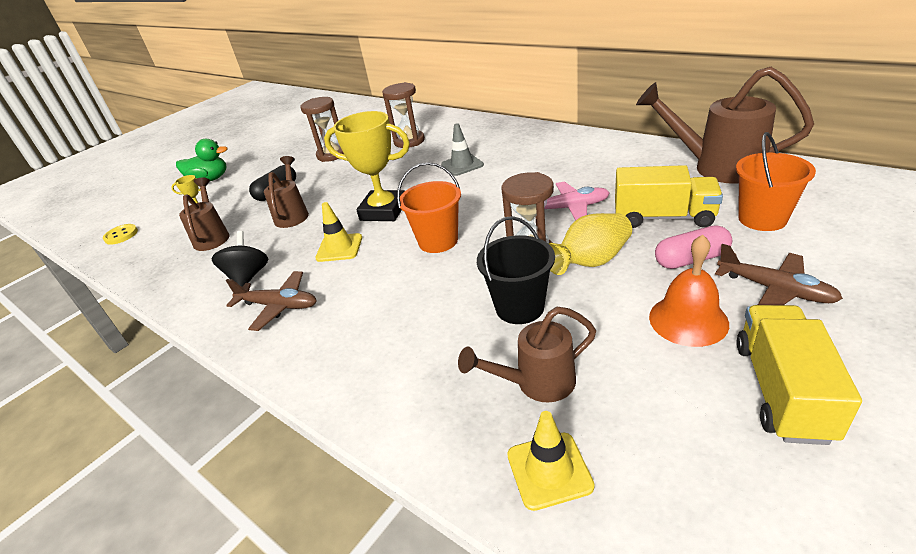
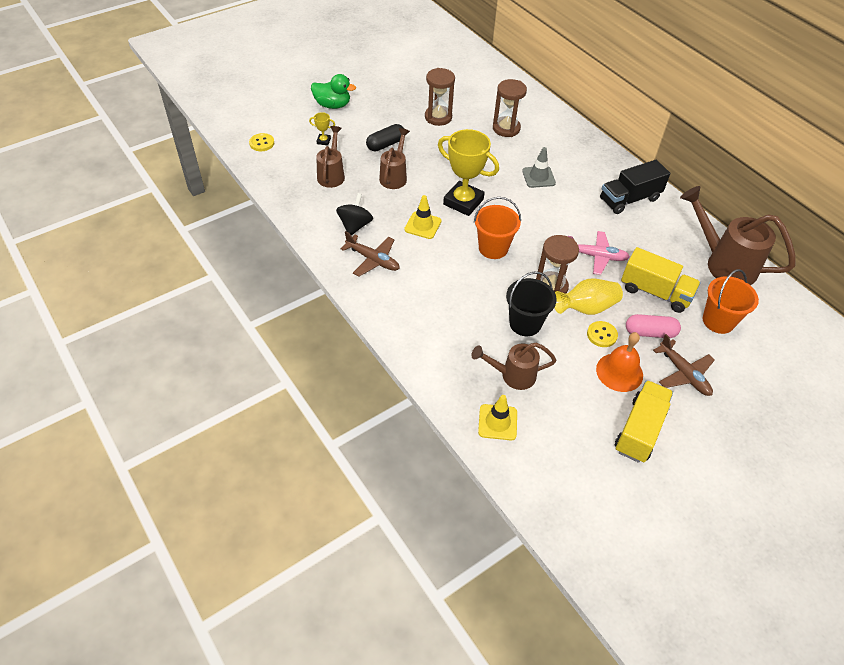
camera: 10 degrees right, 15 degrees up
none -> yellow button [587,321,618,347]
none -> black truck [600,160,670,214]

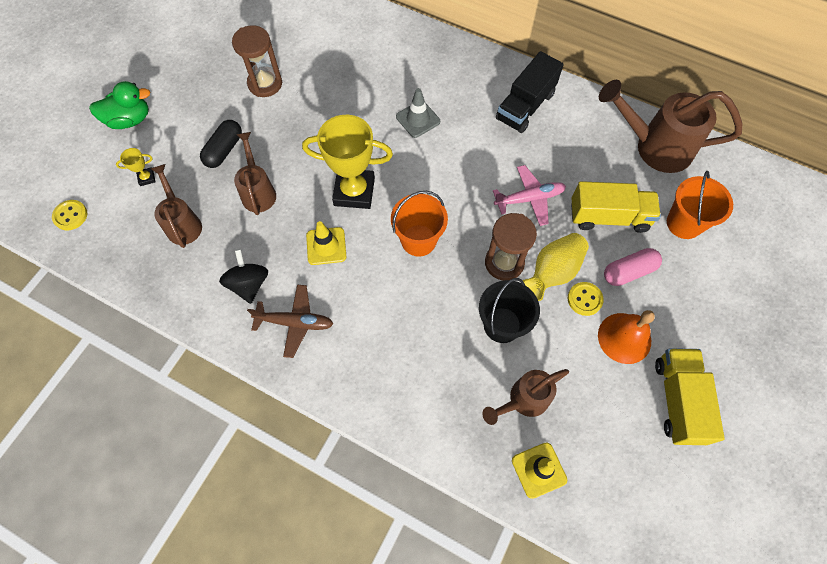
camera: 25 degrees left, 15 degrees up
brown hourglass [493,79,527,137] -> none
brown plane [653,334,715,396] -> none

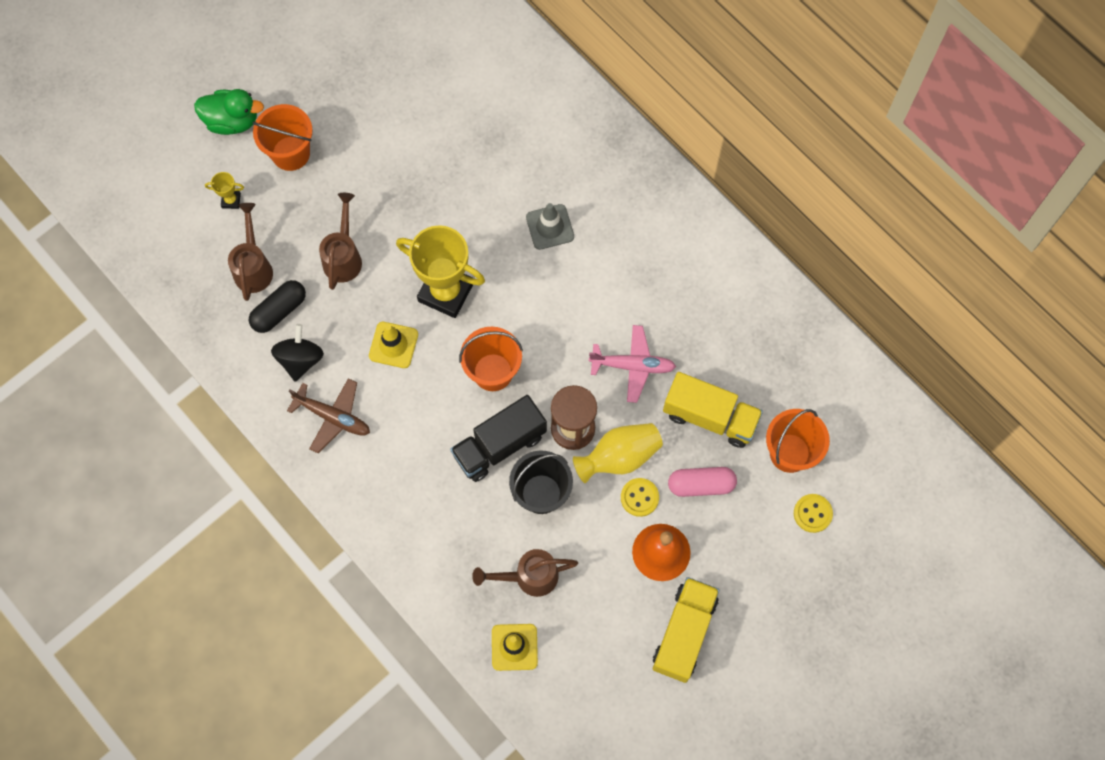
camera: 20 degrees right, 5 degrees up
yellow button [52,200,87,230] -> yellow button moved to [794,494,833,533]
black capsule [200,120,242,168] -> black capsule moved to [249,280,306,333]
brown hourglass [232,25,282,97] -> none
black truck [496,51,564,133] -> black truck moved to [450,395,547,482]
brown watering can [599,80,742,173] -> none
none -> orange bucket [253,104,313,171]

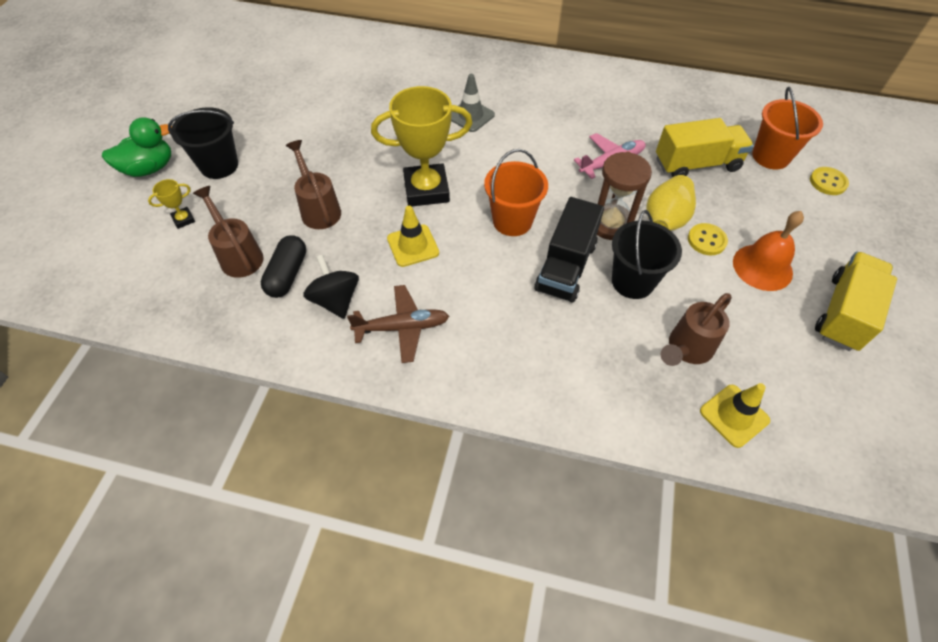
camera: 35 degrees left, 15 degrees down
orange bucket [253,104,313,171] -> black bucket [168,107,238,179]
yellow truck [653,577,719,683] -> yellow truck turned 45 degrees clockwise [815,252,897,351]
pink capsule [668,467,737,497] -> none

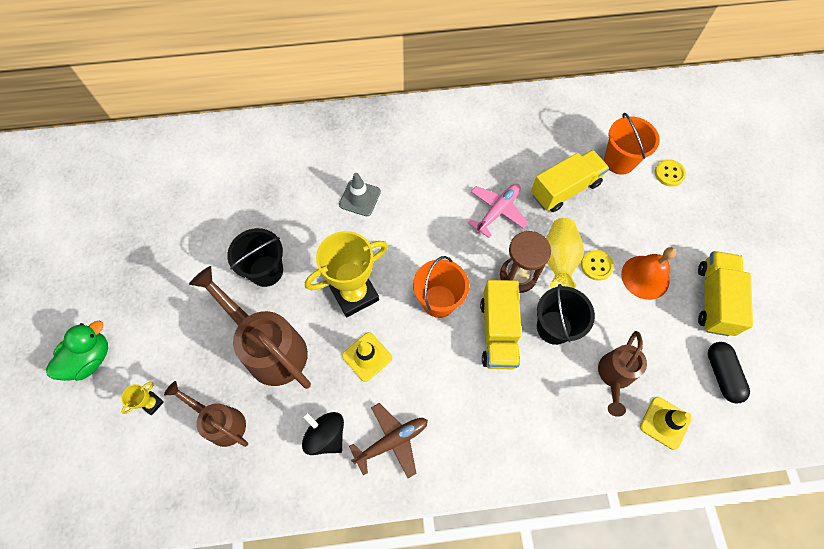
camera: 20 degrees left, 10 degrees up
black bucket [168,107,238,179] -> black bucket moved to [227,228,283,287]
black capsule [261,235,306,298] -> black capsule moved to [708,342,750,404]
brown watering can [285,140,341,229] -> brown watering can [189,266,311,389], size x1.66
black truck [534,197,604,303] -> yellow truck [480,280,522,369]

